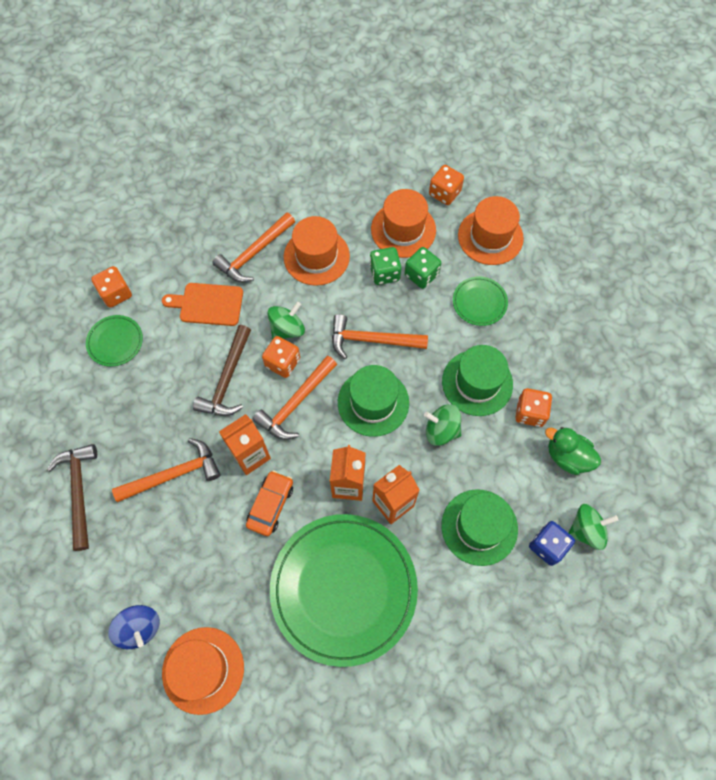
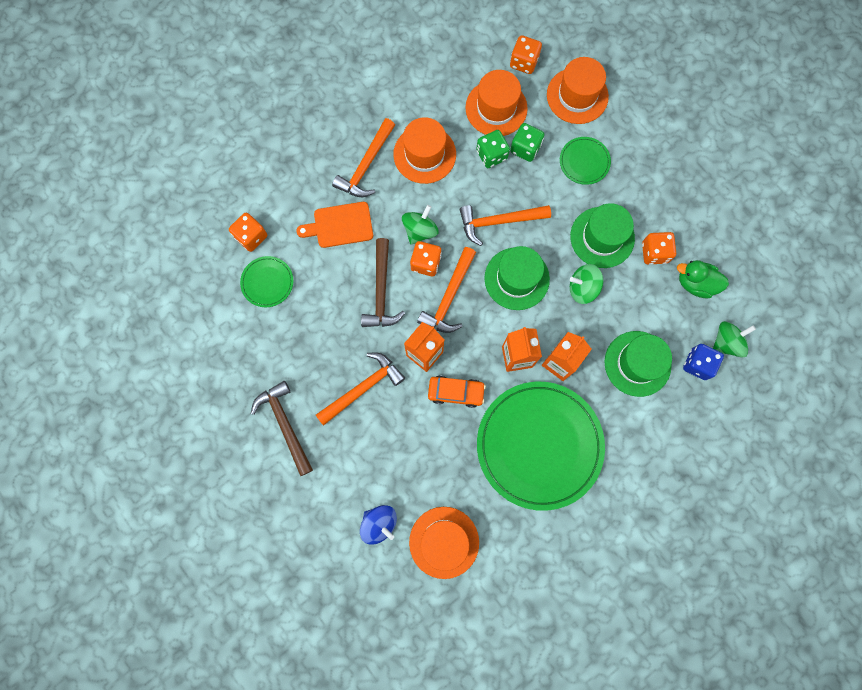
camera: 15 degrees left, 10 degrees up
orange car [246,470,293,536] -> orange car turned 90 degrees clockwise [428,376,486,408]

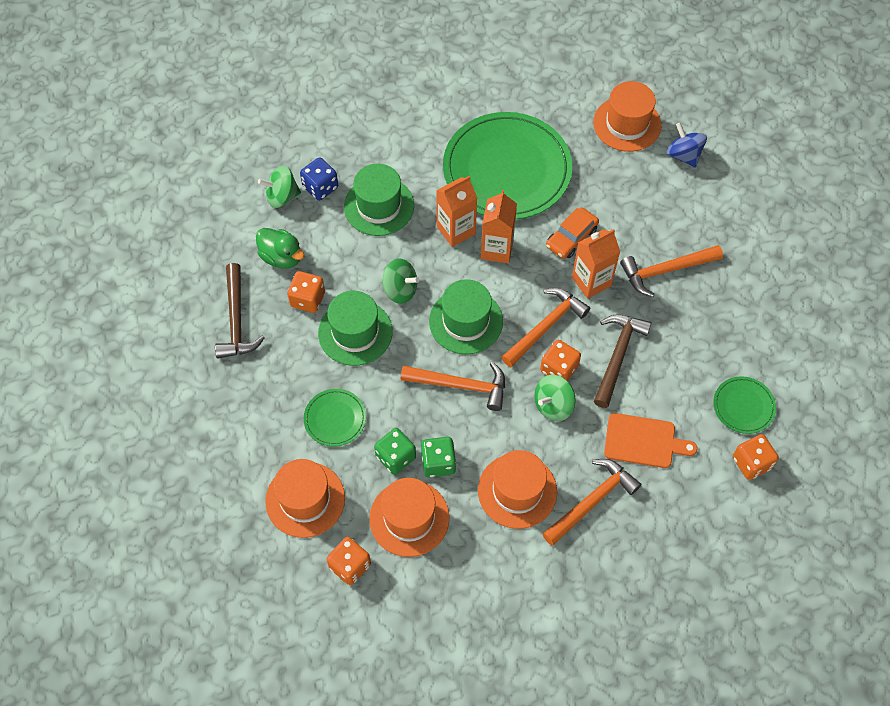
camera: 160 degrees left, 15 degrees down
brown hammer [251,381,313,476] -> brown hammer moved to [215,263,264,358]
orange car [428,376,486,408] -> orange car turned 75 degrees counterclockwise [546,207,599,259]

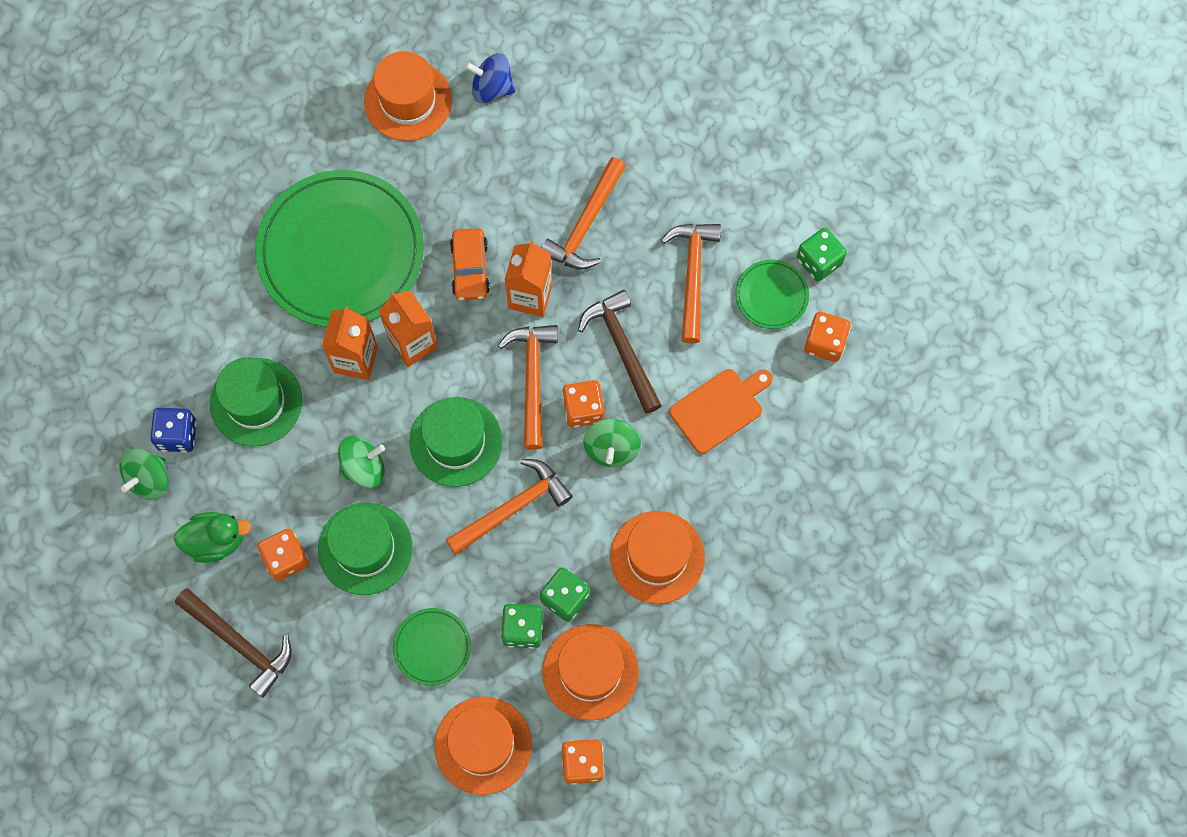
camera: 45 degrees left, 10 degrees up
orange hammer [542,459,641,546] -> orange hammer moved to [661,224,721,344]
none -> green dice [797,228,847,282]

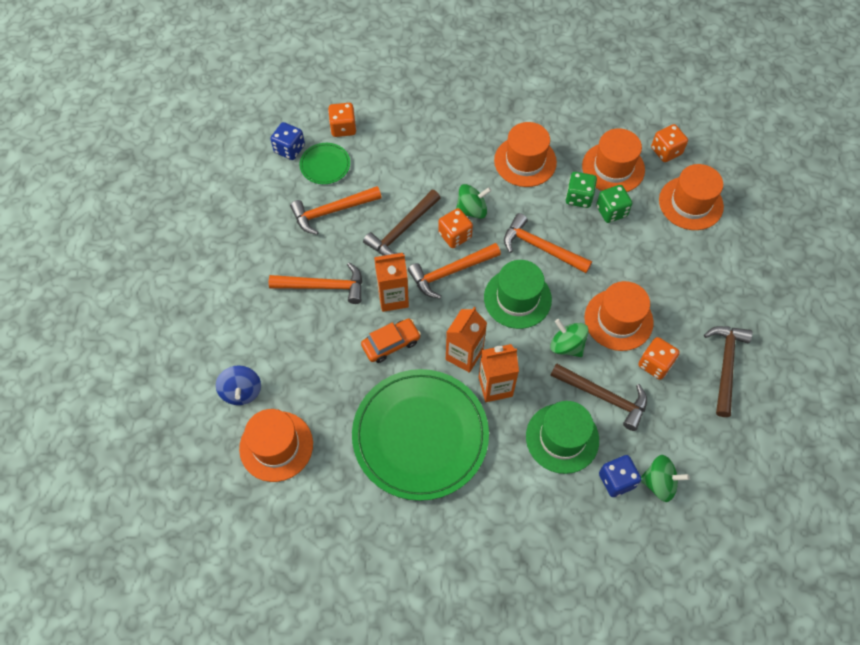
camera: 115 degrees left, 10 degrees down
green duck [174,512,251,563] -> none
green hat [318,503,412,595] -> orange hat [584,281,653,351]
green plate [393,608,471,686] -> none
orange cutting board [669,369,773,454] -> none
green dice [797,228,847,282] -> blue dice [270,122,305,160]
none -> brown hammer [550,363,647,431]

